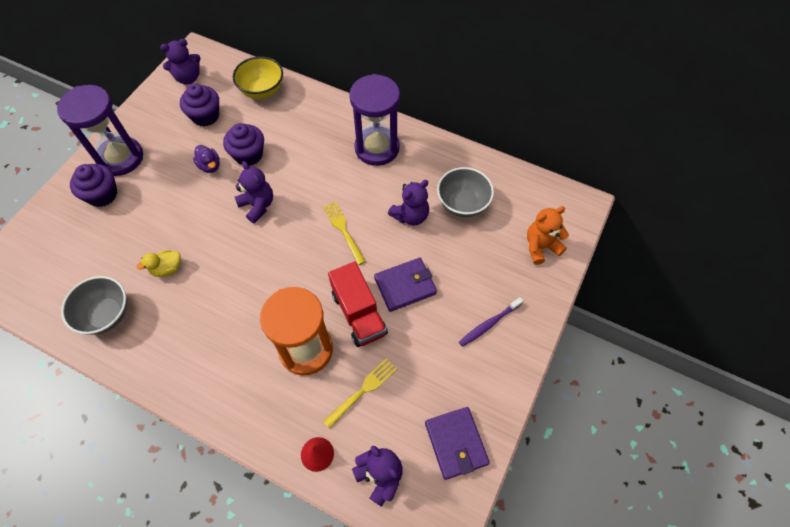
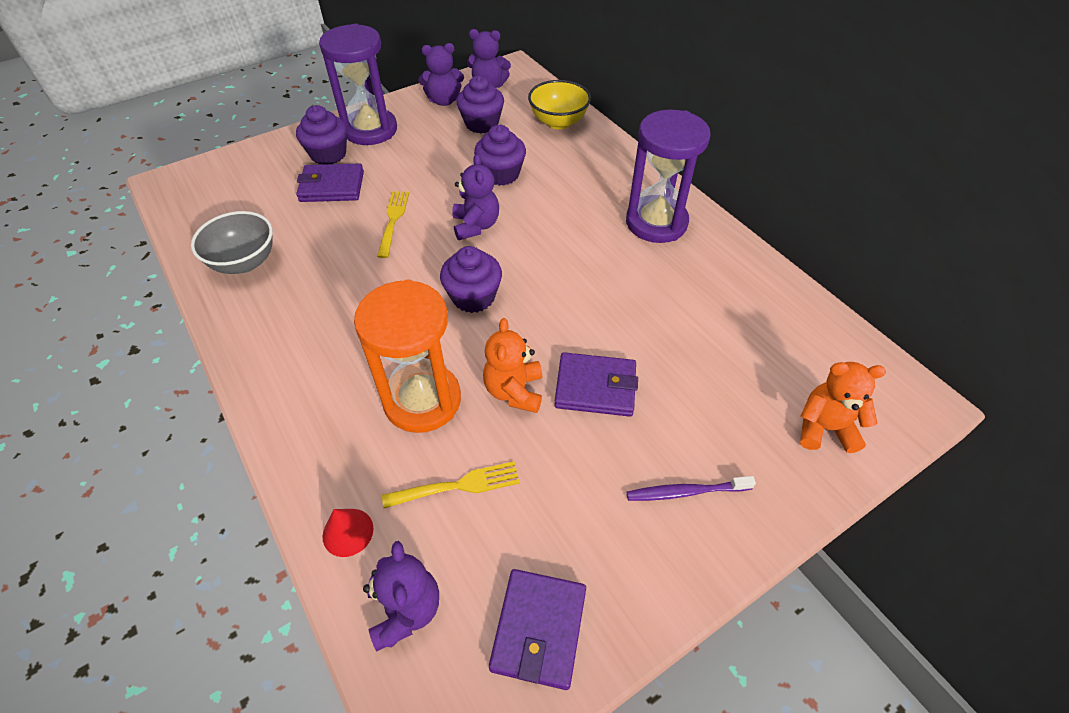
camera: 30 degrees right, 10 degrees down
yellow duck [137,250,181,277] -> none
purple duck [193,145,220,173] -> none
yellow fork [323,202,366,265] -> yellow fork moved to [377,191,409,258]
red truck [328,261,388,347] -> orange teddy bear [483,318,542,413]
purple teddy bear [388,180,429,225] -> purple teddy bear moved to [418,43,464,106]
grey bowl [437,167,494,217] -> none
none -> purple wallet [296,163,364,202]
none -> purple cupcake [440,246,502,313]

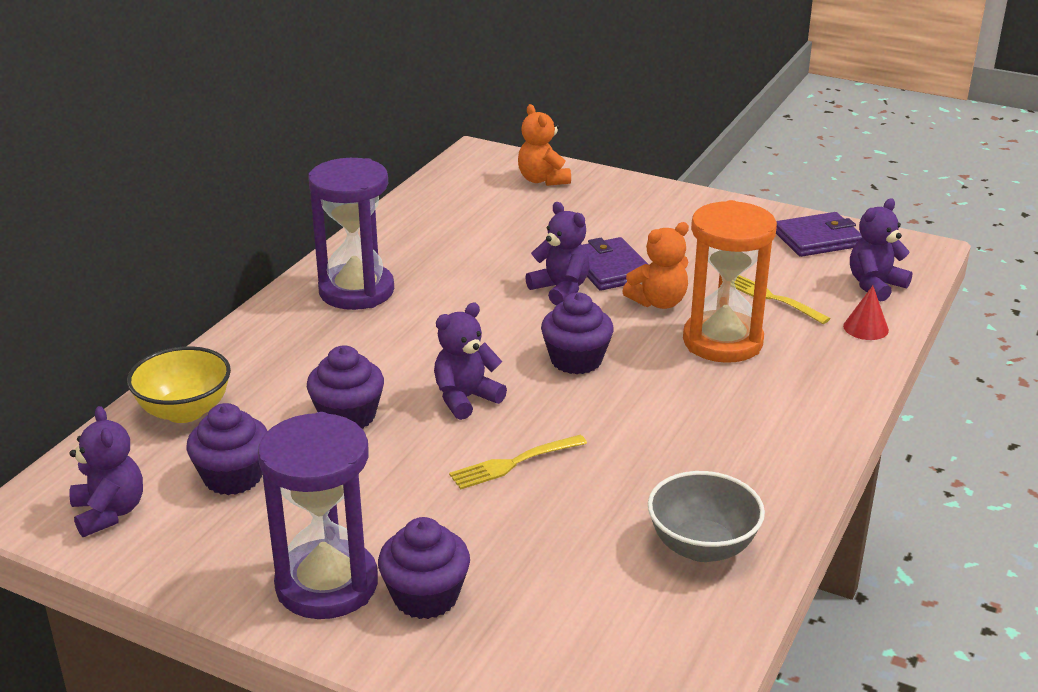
camera: 120 degrees left, 20 degrees down
purple wallet [296,163,364,202] -> none
purple teddy bear [418,43,464,106] -> purple teddy bear moved to [525,202,589,305]
purple toothbrush [627,476,756,501] -> none

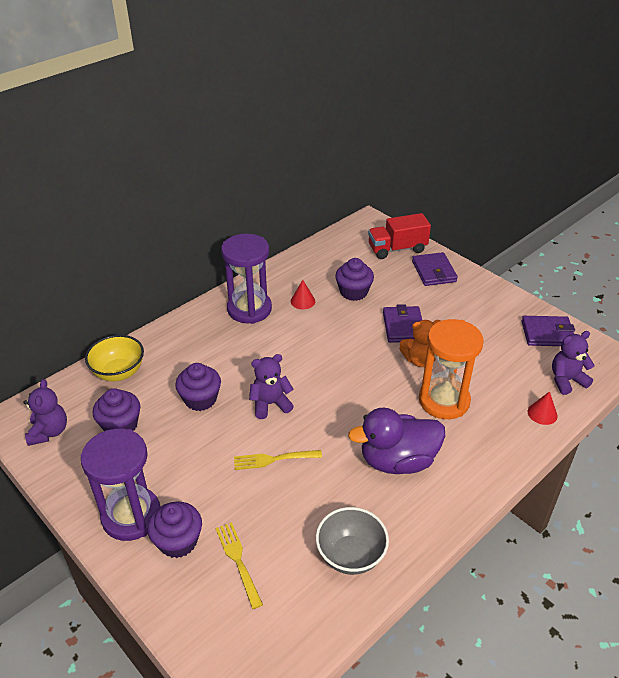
camera: 20 degrees right, 10 degrees up
orange teddy bear [518,104,571,186] -> red truck [368,213,431,259]
purple teddy bear [525,202,589,305] -> none
purple cupcake [541,292,614,375] -> purple cupcake moved to [335,258,374,301]
yellow fork [734,275,831,324] -> yellow fork moved to [216,522,263,609]
none -> red cone [291,280,315,309]
none -> purple duck [348,408,445,474]
none -> purple wallet [412,252,458,286]

